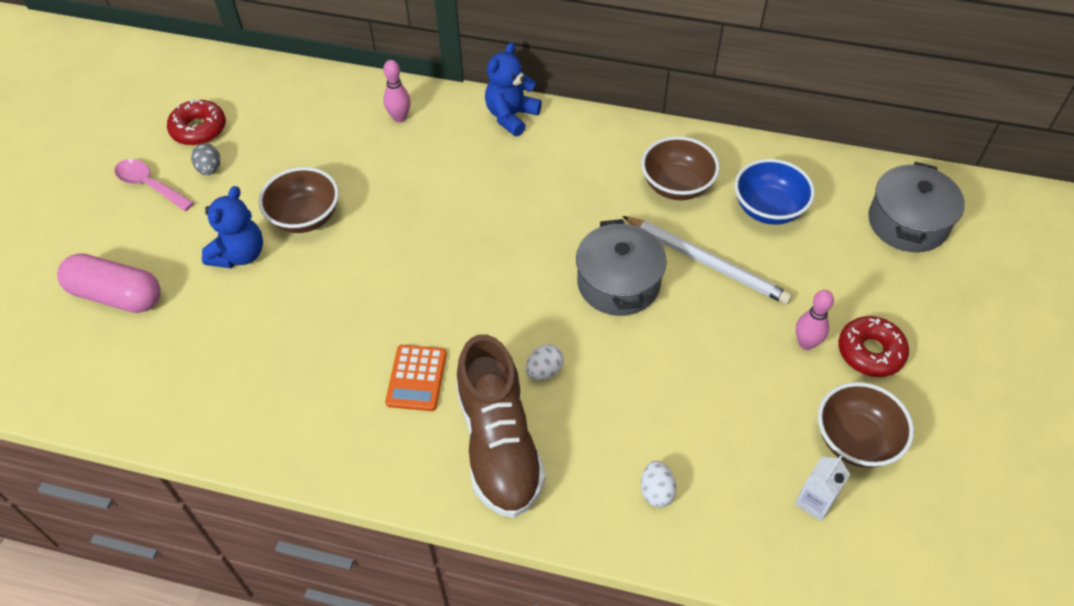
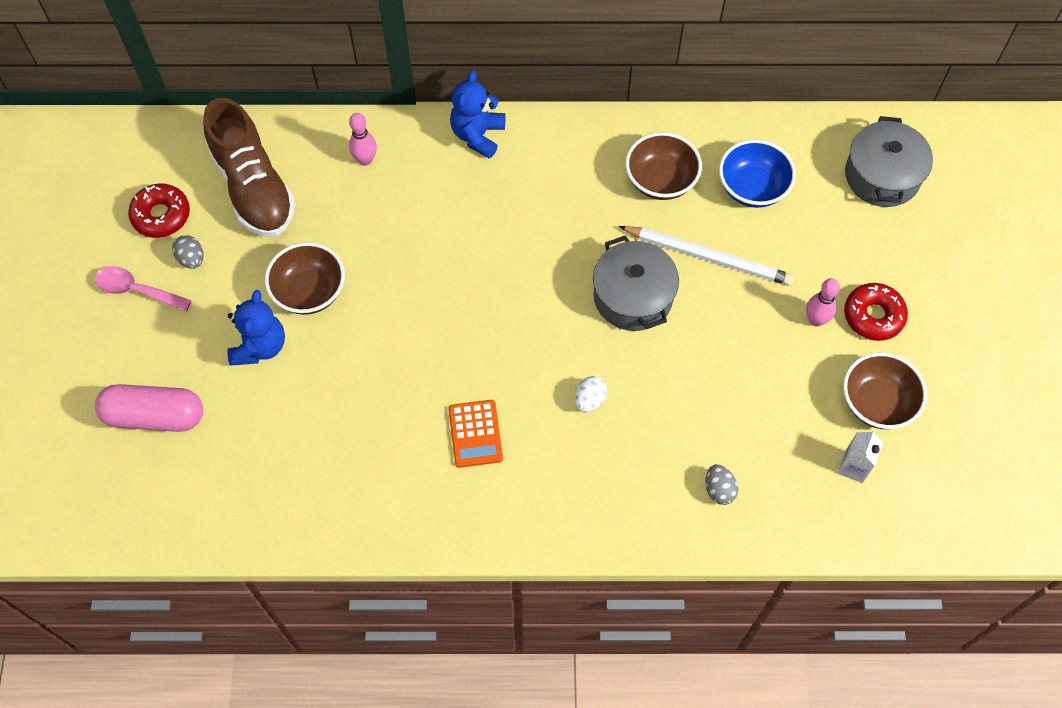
camera: 15 degrees left, 10 degrees up
brown shoe [456,334,545,518] -> brown shoe moved to [203,98,296,237]
white egg [641,461,677,507] -> grey egg [705,464,738,505]

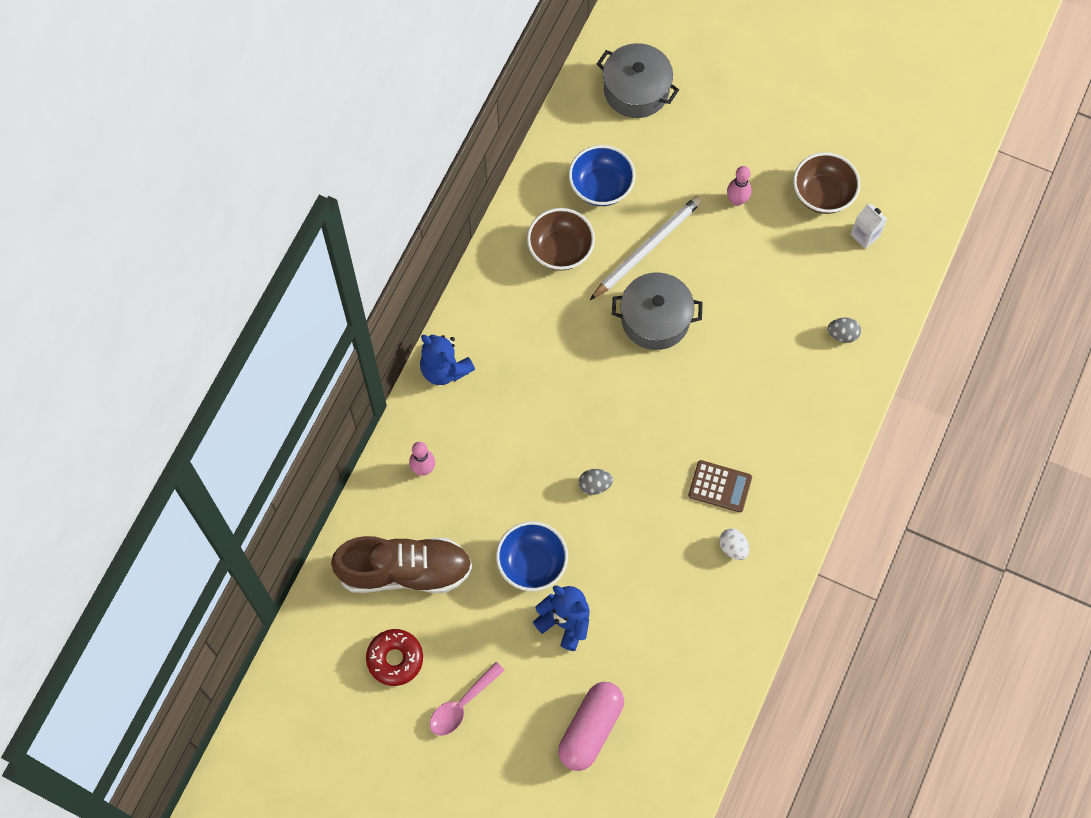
camera: 65 degrees left, 5 degrees up
grey egg [172,235,203,269] -> grey egg moved to [579,469,613,495]
brown bowl [265,242,345,315] -> blue bowl [496,521,568,591]
orange calculator [448,400,503,468] -> brown calculator [688,460,752,512]
white egg [575,376,607,413] -> white egg moved to [719,528,749,560]
red donut [844,283,908,341] -> none

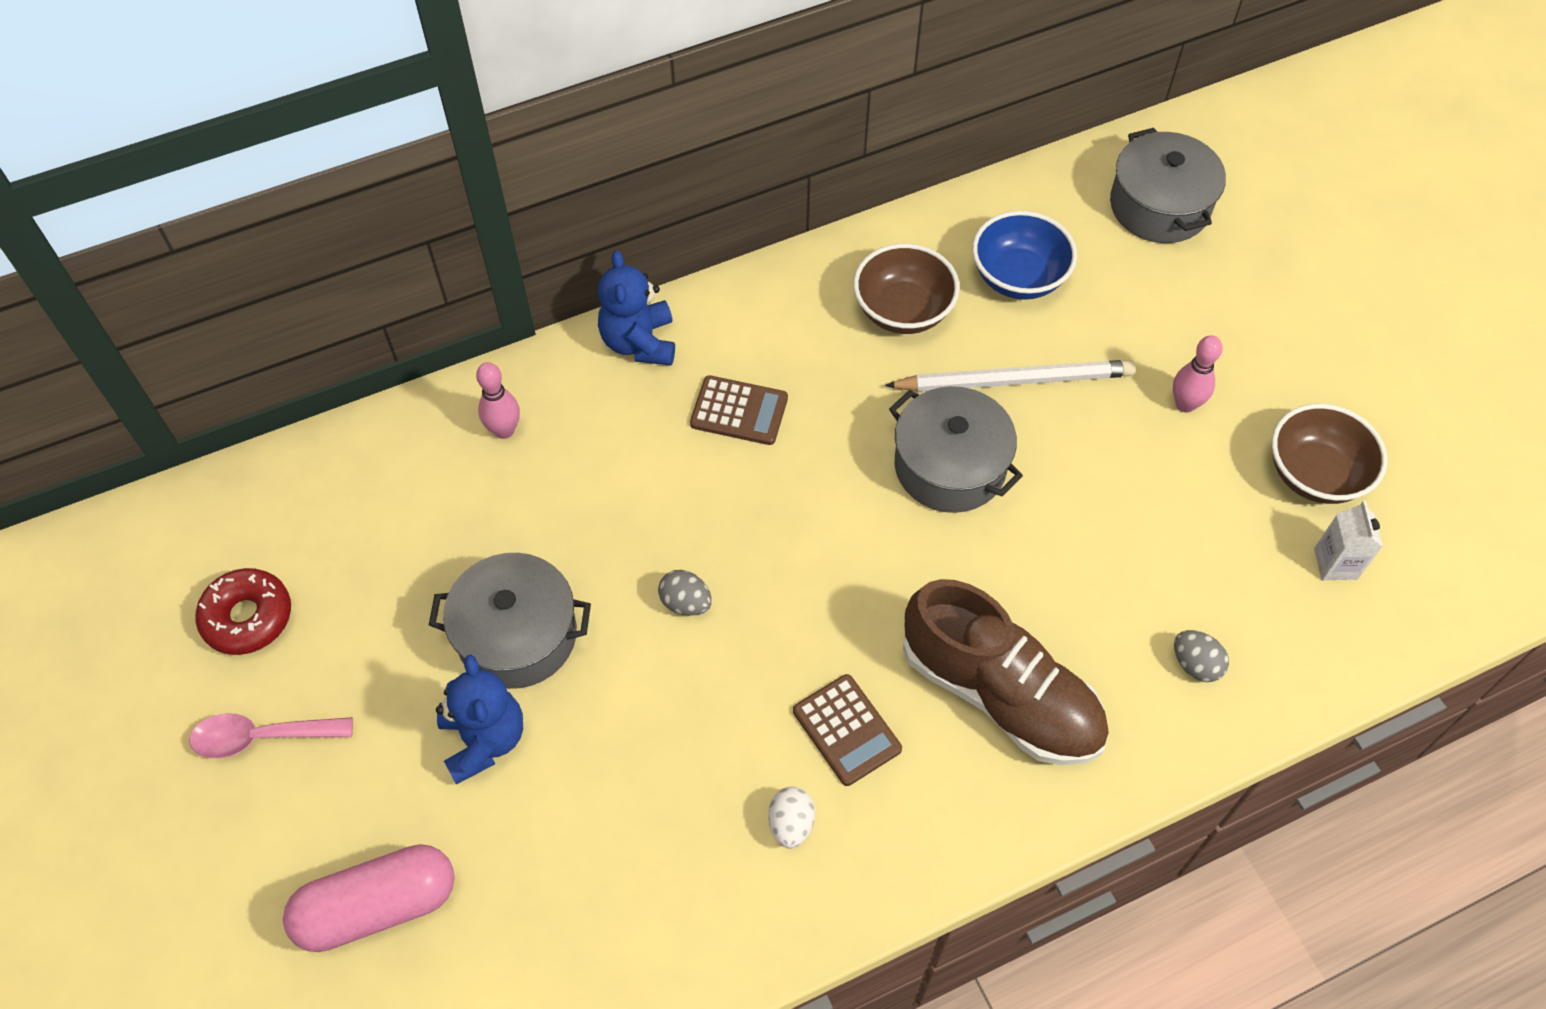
camera: 40 degrees right, 10 degrees down
brown shoe [331,536,472,593] -> brown shoe moved to [903,579,1109,765]
blue bowl [496,521,568,591] -> grey pot [429,553,591,689]
none -> brown calculator [690,375,788,445]

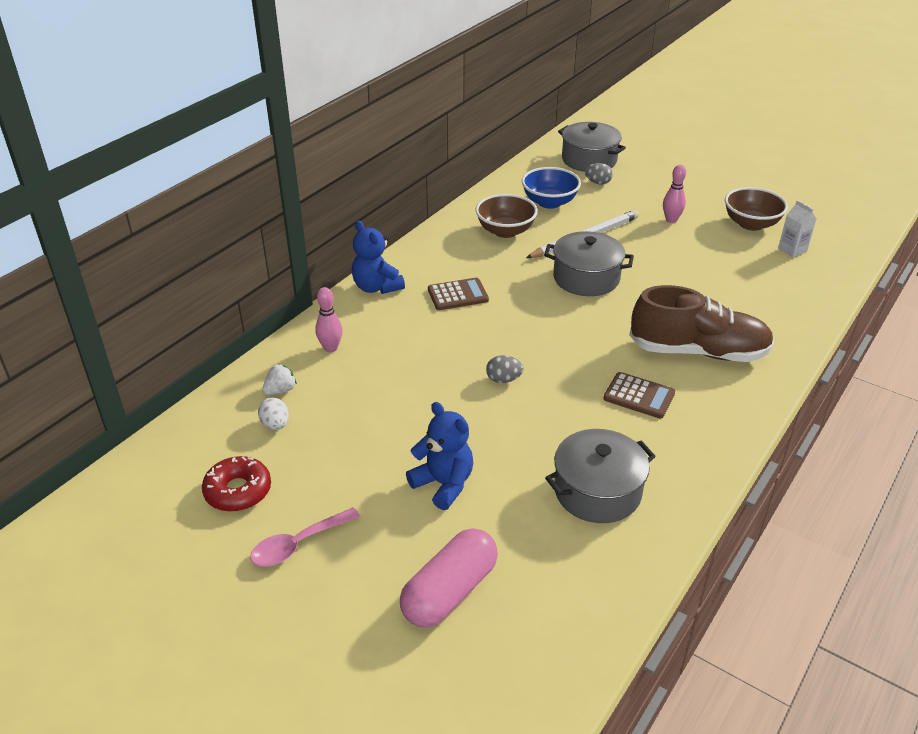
camera: 30 degrees left, 20 degrees down
grey pot [429,553,591,689] -> grey pot moved to [545,429,656,523]
white egg [768,787,815,849] -> white egg moved to [258,398,289,430]
grey egg [1174,630,1229,682] -> grey egg moved to [585,163,613,184]
none -> white strawberry [262,364,297,395]

